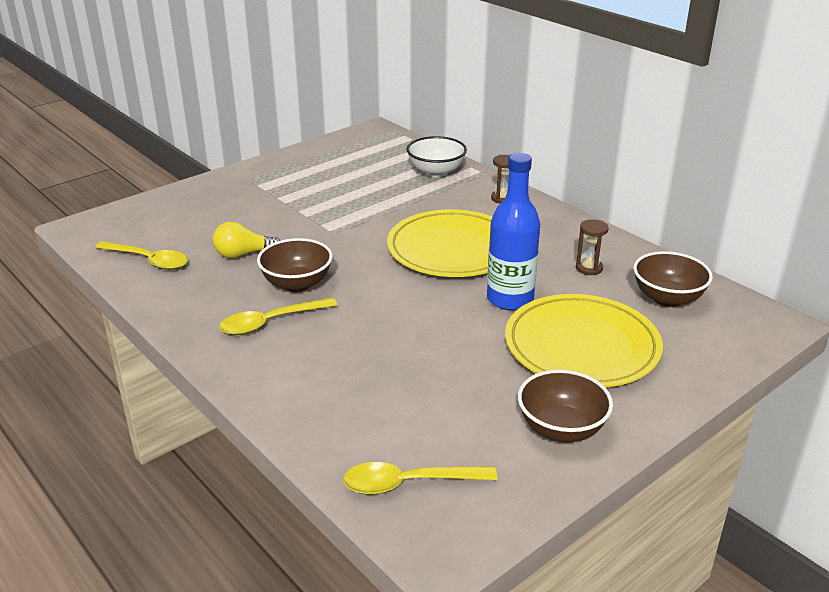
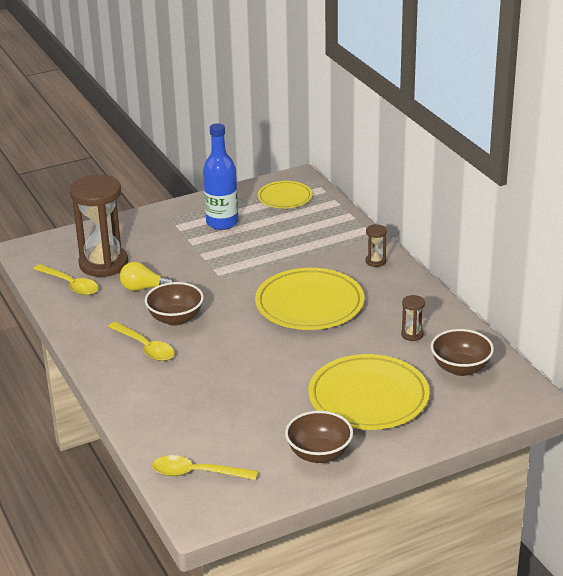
camera: 15 degrees right, 0 degrees up
yellow spoon [219,297,337,335] -> yellow spoon turned 120 degrees counterclockwise [108,322,175,361]
white bowl [407,136,467,177] -> none
blue bottle [487,153,540,310] -> blue bottle moved to [203,123,238,230]
none -> brown hourglass [70,175,128,277]
none -> yellow plate [258,181,312,208]

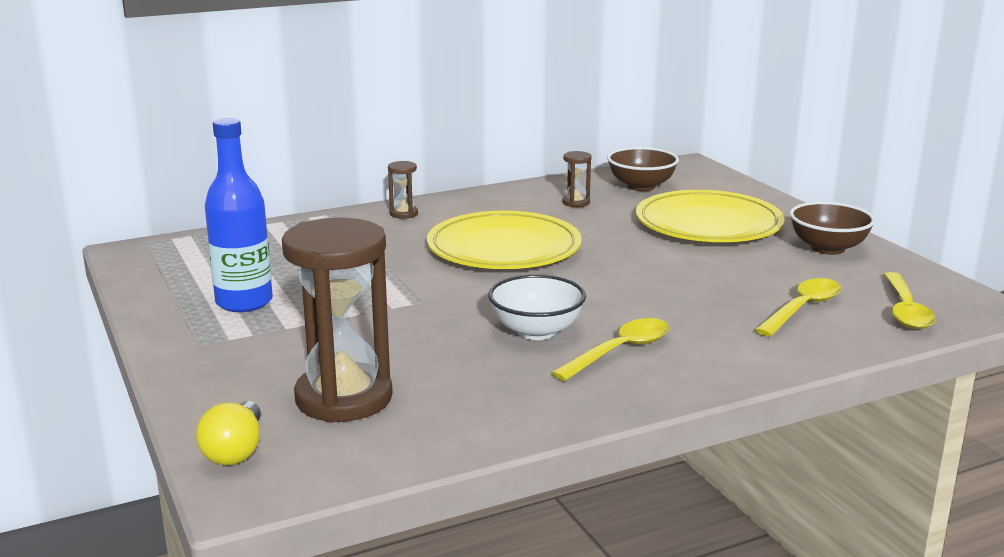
camera: 90 degrees left, 10 degrees down
yellow spoon [33,264,99,295] -> yellow spoon moved to [755,278,841,337]
yellow light bulb [120,262,174,291] -> yellow light bulb moved to [196,401,261,465]
brown bowl [145,282,204,326] -> white bowl [488,274,586,340]
yellow plate [258,181,312,208] -> none

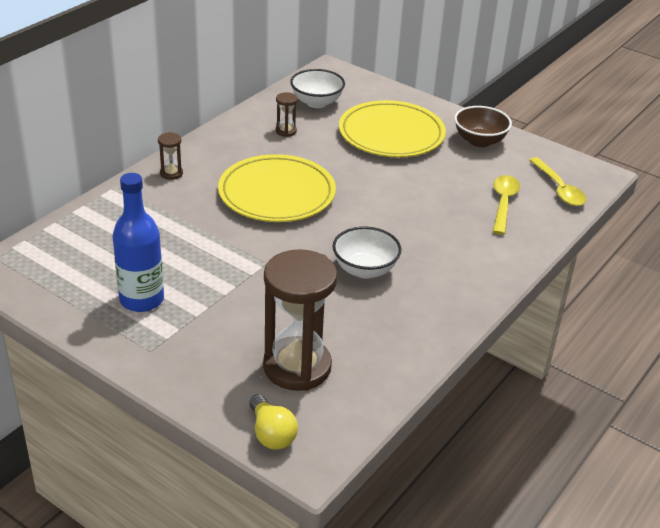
camera: 30 degrees left, 15 degrees up
yellow spoon [552,318,669,381] -> none
brown bowl [607,147,679,191] -> white bowl [290,69,345,108]

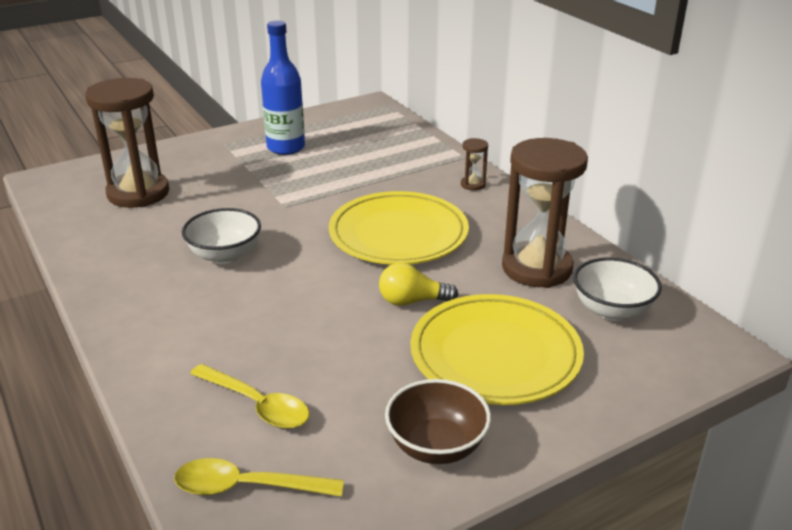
camera: 115 degrees right, 5 degrees down
yellow light bulb [249,394,298,450] -> yellow light bulb moved to [379,262,458,306]
brown hourglass [275,92,298,137] -> brown hourglass [502,138,588,288], size x2.39

